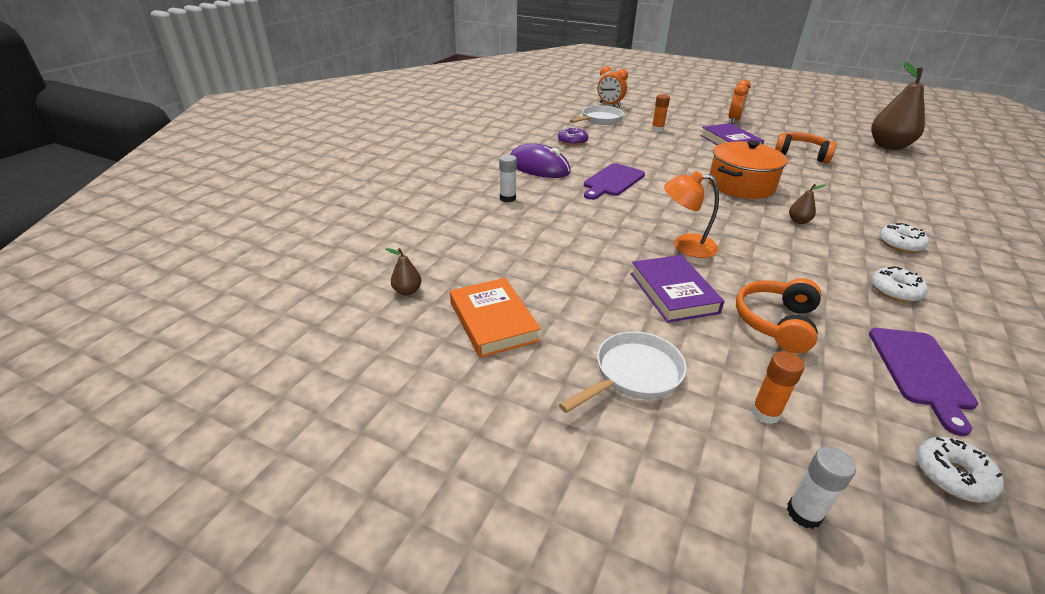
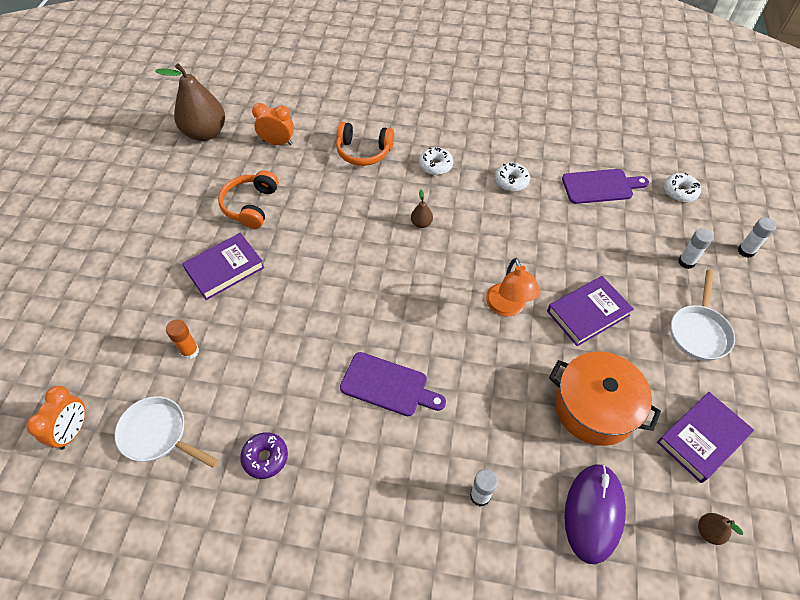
camera: 105 degrees left, 20 degrees up
orange book [450,278,541,358] -> purple book [657,392,754,483]
purple mouse [510,143,571,178] -> purple mouse moved to [564,464,626,564]
white pan [559,331,687,413] -> white pan turned 105 degrees counterclockwise [670,270,735,361]
orange pot [709,140,787,199] -> orange pot moved to [549,352,661,446]
orange clock [729,79,751,124] -> orange clock moved to [252,103,294,145]
orange headphones [736,278,821,353] -> orange headphones moved to [336,122,394,166]
orange glue stick [751,351,805,424] -> white glue stick [678,228,713,269]

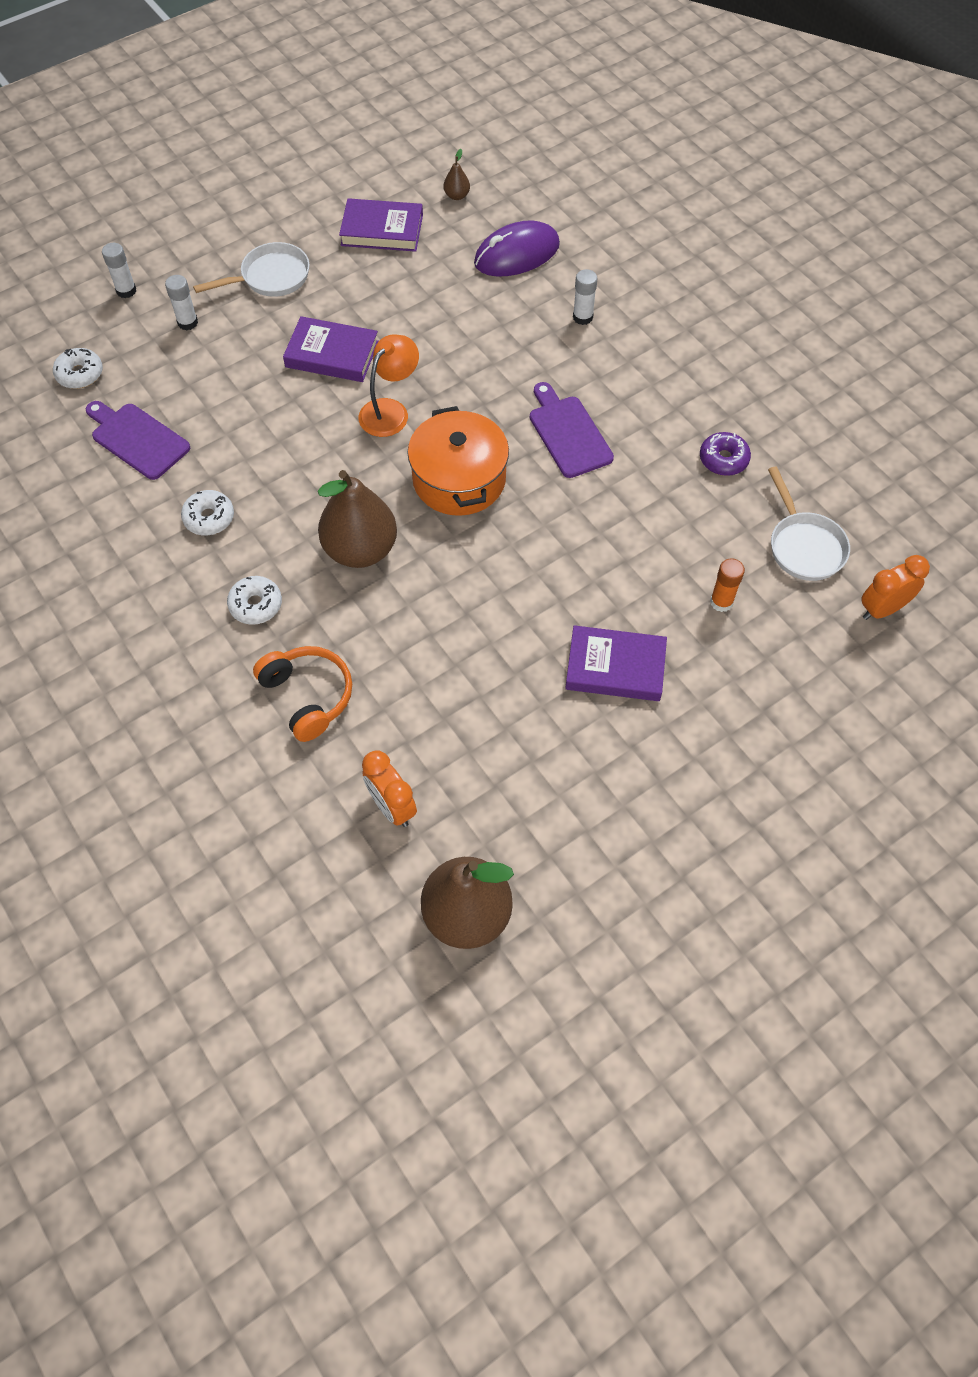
camera: 135 degrees left, 5 degrees up
orange headphones [218,170,279,229] -> none
brown pear [411,190,433,228] -> brown pear [318,470,397,568], size x2.42
orange pot [549,352,661,446] -> orange pot moved to [407,406,509,516]

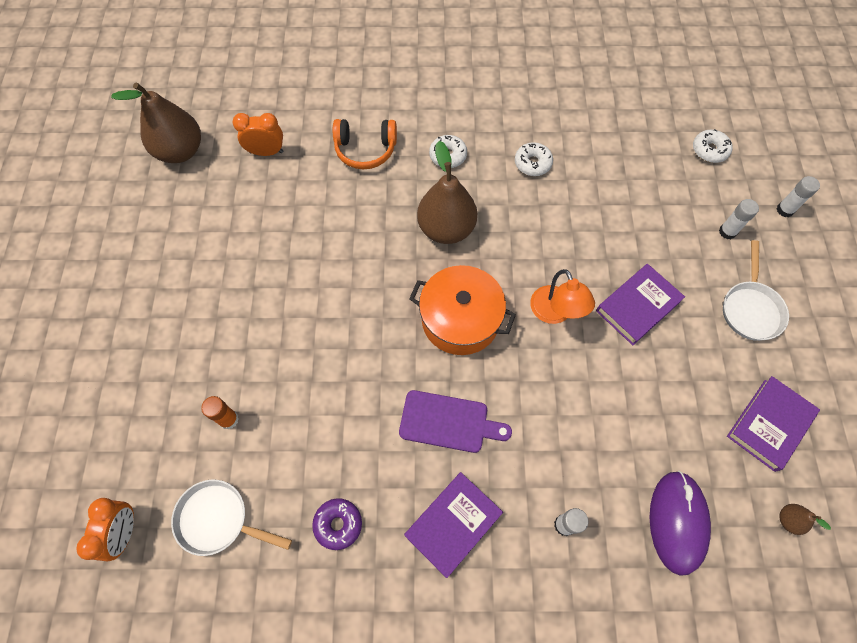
camera: 125 degrees right, 5 degrees up
purple cutting board [86,401,190,480] -> none
purple book [565,625,667,701] -> purple book moved to [404,472,503,578]

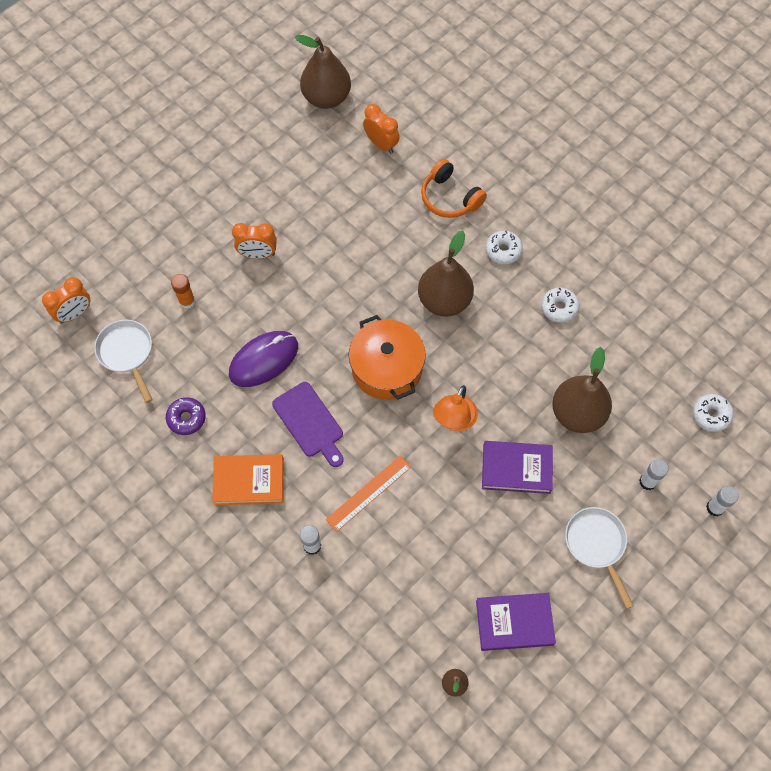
camera: 45 degrees right, 0 degrees up
purple book [404,472,503,578] -> orange book [212,454,284,505]
purple mouse [650,471,711,576] -> purple mouse moved to [229,331,298,387]
white pan [723,240,789,341] -> white pan turned 105 degrees clockwise [565,507,634,609]
none -> orange clock [232,223,277,259]
none -> orange ruler [326,456,411,532]
none -> brown pear [552,347,612,433]

